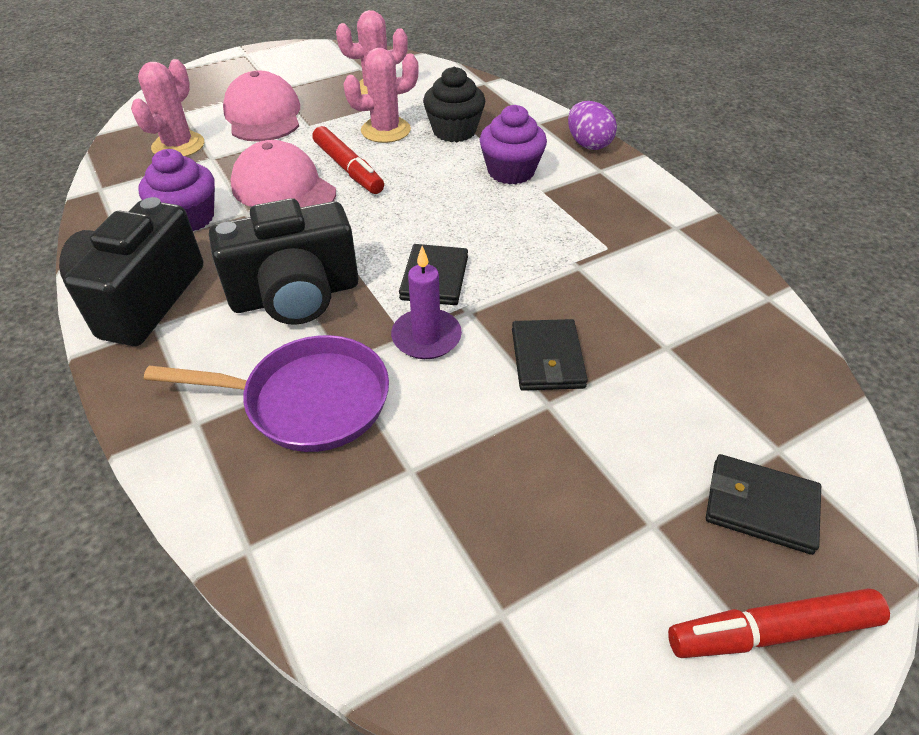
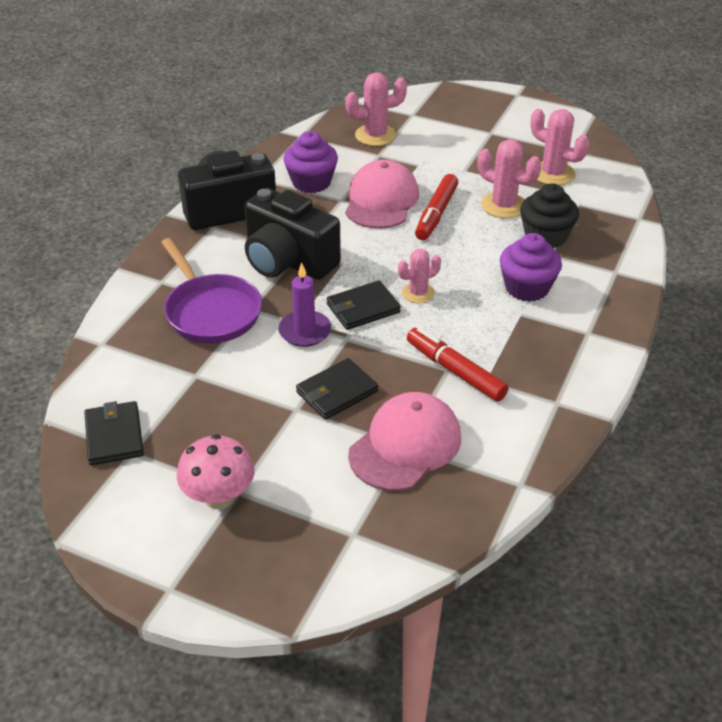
camera: 55 degrees right, 5 degrees down
pink cap [223,70,300,142] -> pink cap moved to [348,392,461,491]
purple egg [568,101,617,150] -> none
red marker [668,588,890,658] -> red marker moved to [407,327,509,401]
black wallet [706,454,821,555] -> black wallet moved to [84,401,144,465]
none -> pink mushroom [177,434,255,509]
none -> pink cactus [398,249,441,303]

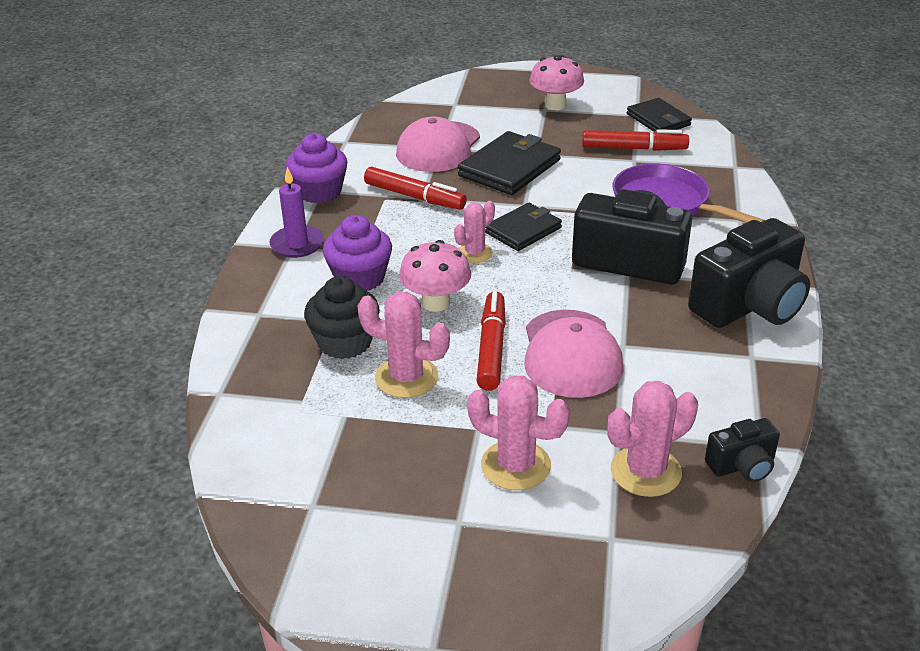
camera: 165 degrees right, 5 degrees down
purple candle [278,262,331,347] -> purple candle moved to [269,167,324,258]
purple cupcake [283,131,338,193] -> purple cupcake moved to [286,133,347,203]
black wallet [296,358,378,420] -> black wallet [458,131,561,195], size x1.52
pink cactus [531,109,589,185] -> pink cactus moved to [467,376,570,490]
none -> pink mushroom [399,240,471,312]
none -> red marker [582,129,689,151]
none -> black camera [705,418,780,482]

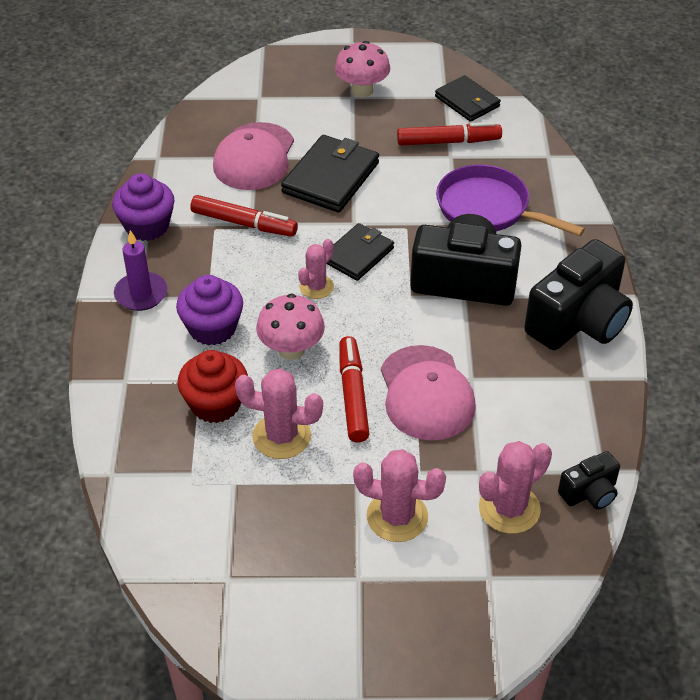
camera: 10 degrees left, 10 degrees up
black cupcake [304,276,380,359] -> red cupcake [177,350,248,423]

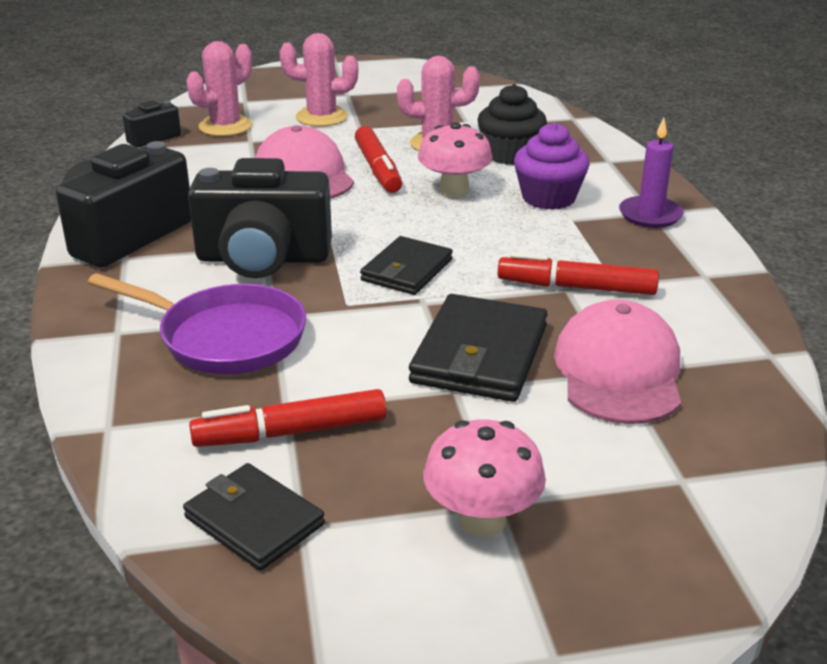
camera: 170 degrees right, 15 degrees down
purple cupcake [112,173,175,241] -> none
red cupcake [177,350,248,423] -> black cupcake [478,84,547,165]
pink cactus [298,239,334,299] -> none

